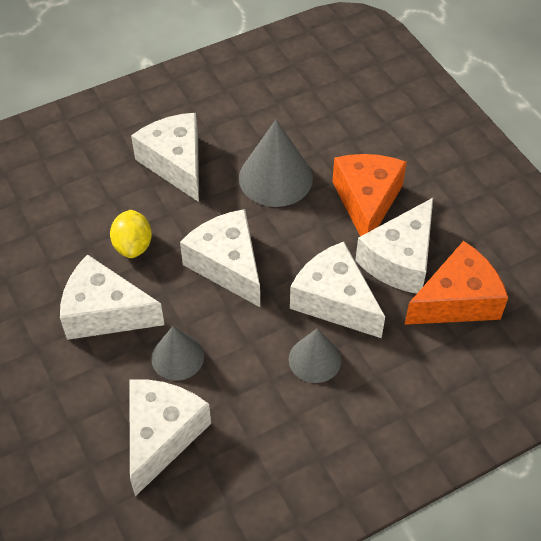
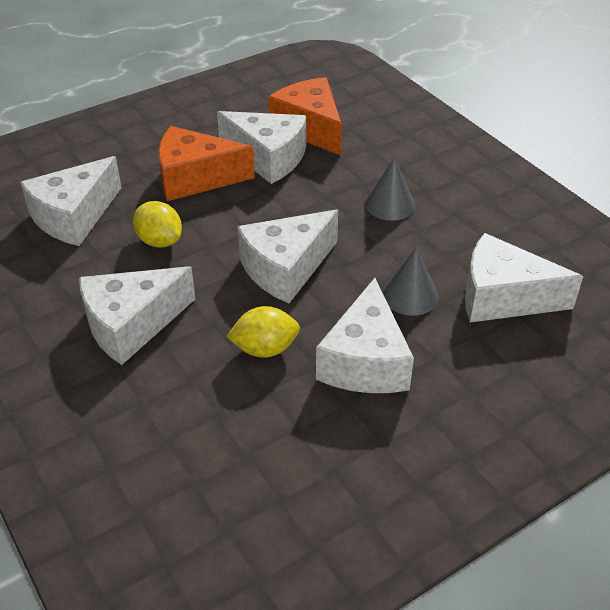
camera: 95 degrees left, 10 degrees down
grey cone [239,119,313,207] -> yellow lemon [133,201,182,248]
white cheese [290,242,385,338] -> white cheese moved to [20,156,122,246]

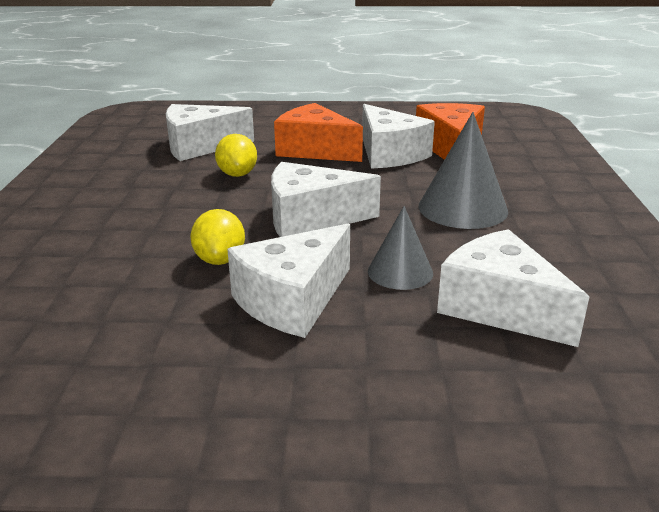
camera: 35 degrees right, 15 degrees down
white cheese [79,266,195,365] -> none
yellow lemon [226,306,300,358] -> yellow lemon turned 60 degrees clockwise [190,209,245,265]
grey cone [365,158,416,221] -> grey cone [418,112,508,229], size x1.60

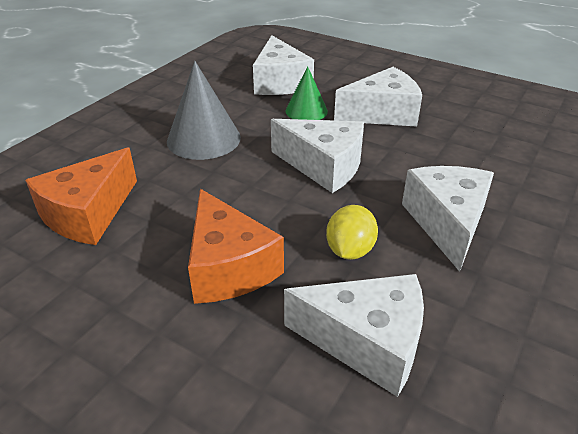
camera: 150 degrees left, 10 degrees up
yellow lemon [190,209,245,265] -> none
white cheese [362,104,435,169] -> white cheese moved to [402,166,494,272]
grey cone [368,206,433,290] -> green cone [286,66,328,120]

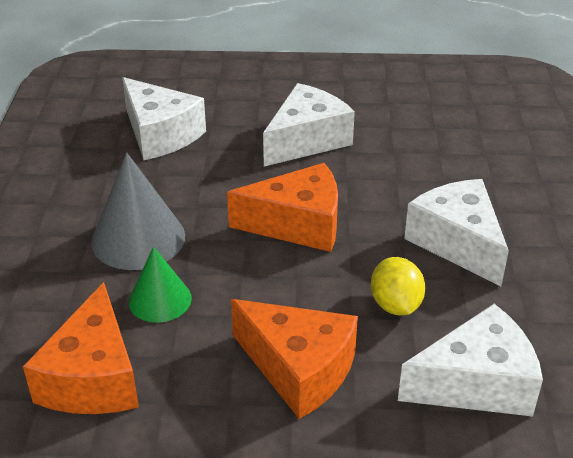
camera: 30 degrees left, 0 degrees up
white cheese [271,119,364,193] -> orange cheese [227,163,338,252]
green cone [286,66,328,120] -> green cone moved to [129,247,192,323]

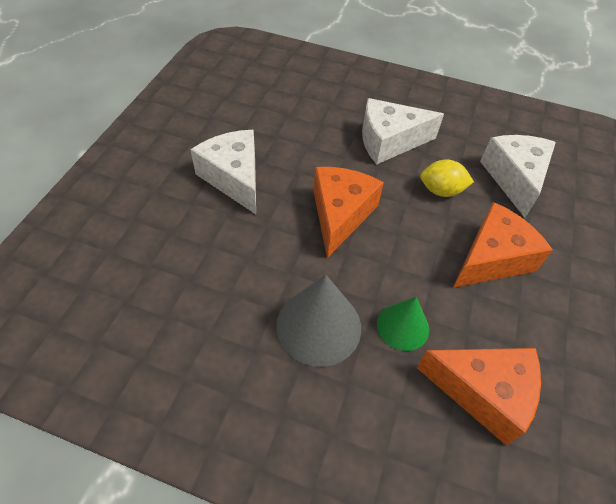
camera: 75 degrees left, 15 degrees up
white cheese [122,77,206,160] -> none

